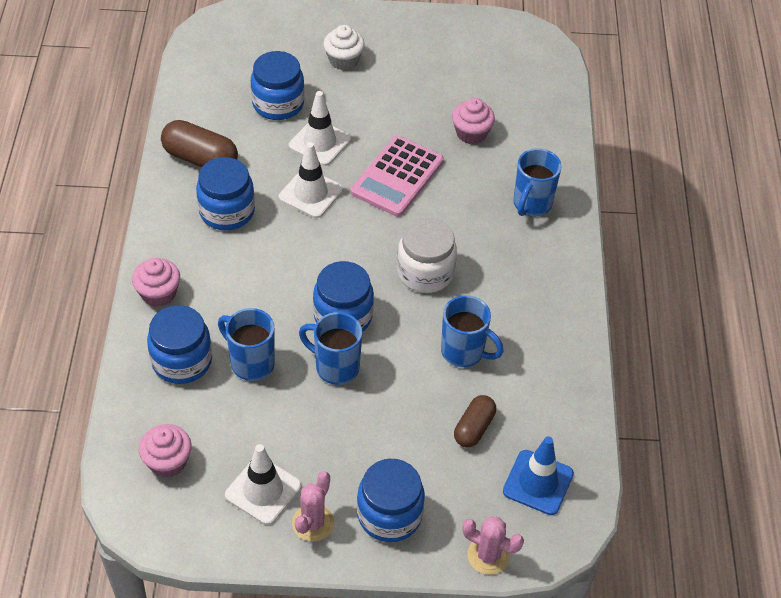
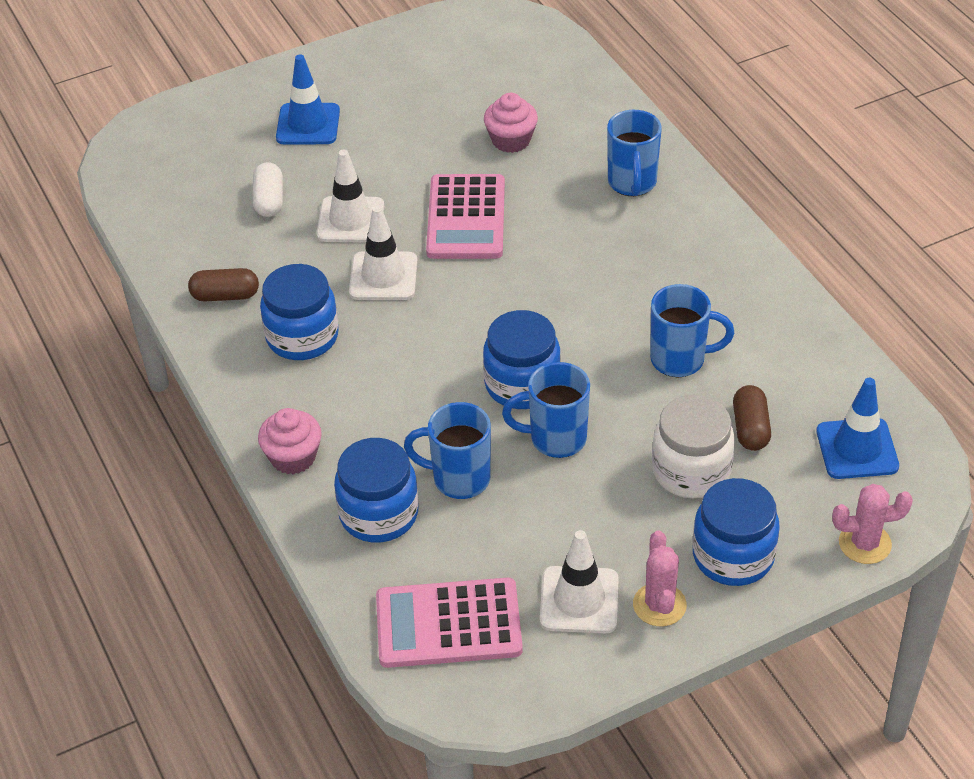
camera: 25 degrees left, 5 degrees down
pink cupcake [139,424,192,477] -> pink calculator [376,578,523,668]
brown capsule [161,120,238,167] -> brown capsule [188,268,259,301], size x0.64
blue jar [251,51,305,120] -> white capsule [253,162,283,217]
white cupcake [323,25,365,70] -> blue traffic cone [276,54,340,144]
white jar [397,218,457,293] -> white jar moved to [652,395,735,498]

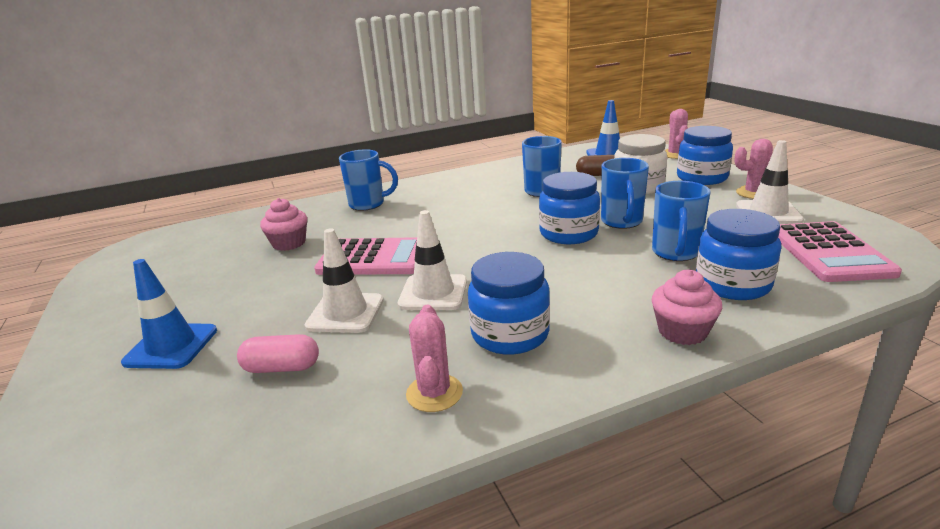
camera: 85 degrees left, 20 degrees down
brown capsule [188,268,259,301] -> pink cactus [406,305,463,412]
white capsule [253,162,283,217] -> pink capsule [237,334,319,373]

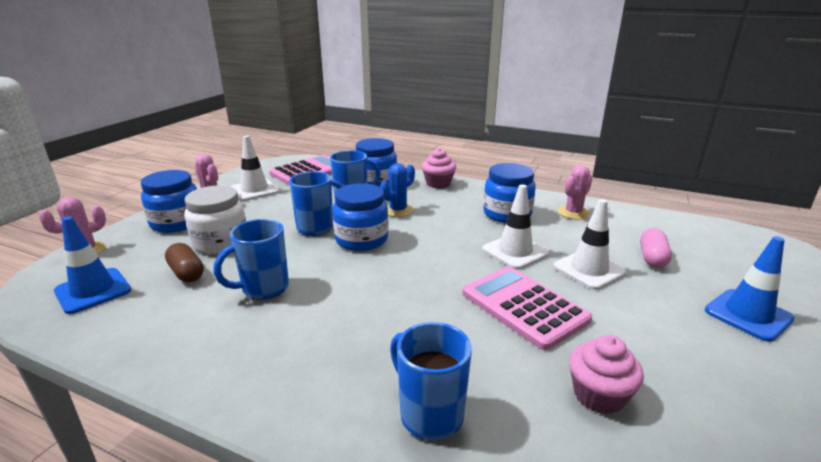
camera: 135 degrees left, 0 degrees up
pink capsule [237,334,319,373] -> pink capsule turned 60 degrees clockwise [640,228,672,268]
none -> blue cactus [380,163,415,217]

